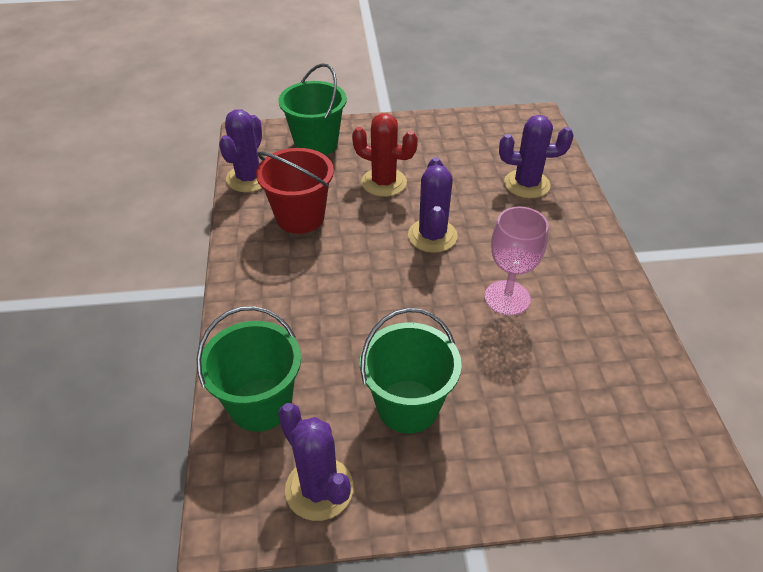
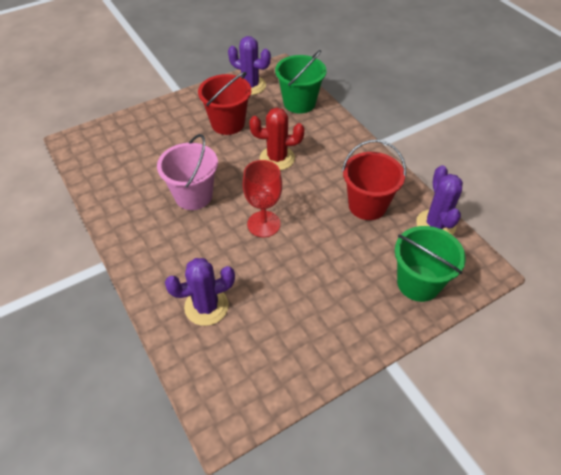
camera: 155 degrees right, 5 degrees up
red cactus [352,113,418,197] -> red cactus moved to [249,108,304,170]
green bucket [360,308,462,434] -> red bucket [198,72,251,135]
purple cactus [408,157,458,253] -> red goblet [243,160,282,237]
pink goblet [485,207,549,316] -> pink bucket [157,134,218,210]

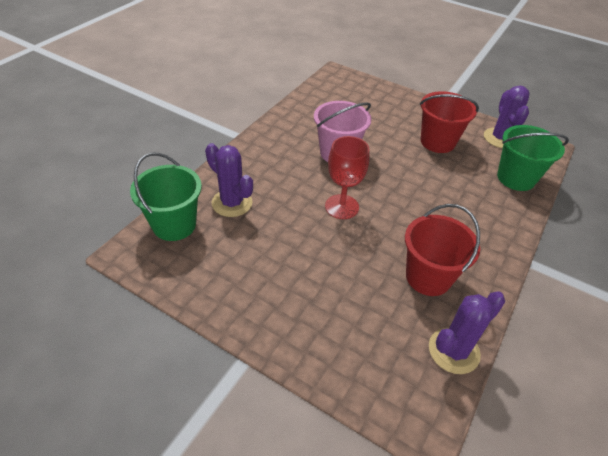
camera: 60 degrees right, 5 degrees down
red cactus [249,108,304,170] -> none
green bucket [395,226,466,302] -> green bucket moved to [130,153,202,241]

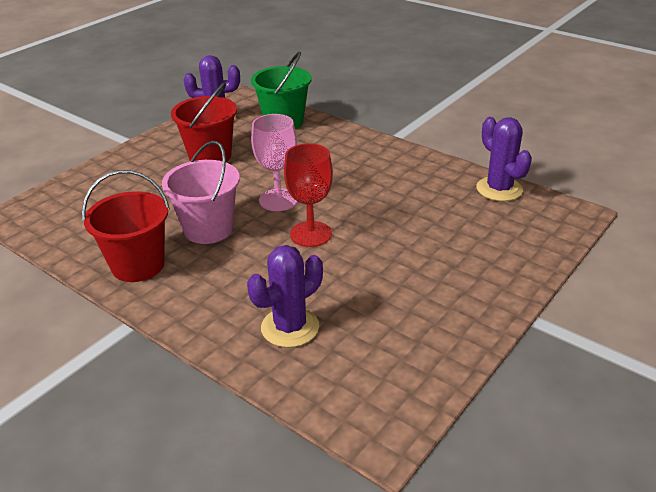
camera: 80 degrees left, 10 degrees down
green bucket [130,153,202,241] -> none
red bucket [405,204,480,296] -> red bucket moved to [82,170,170,282]
none -> pink goblet [251,114,298,211]

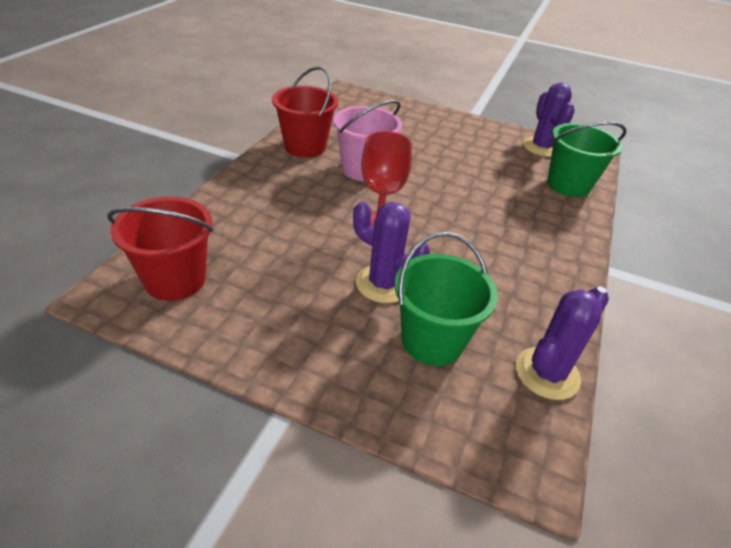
camera: 70 degrees right, 5 degrees up
red bucket [171,83,237,162] -> red bucket moved to [107,197,213,301]
purple cactus [247,245,323,348] -> purple cactus moved to [353,201,430,303]
pink goblet [251,114,298,211] -> none
none -> green bucket [395,232,498,366]

